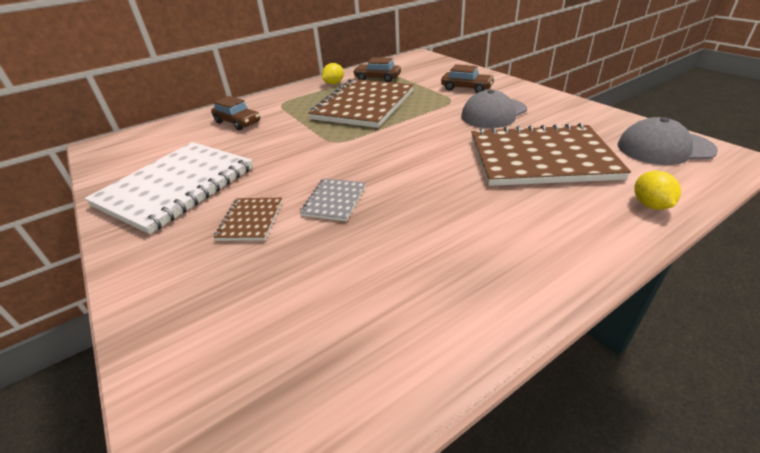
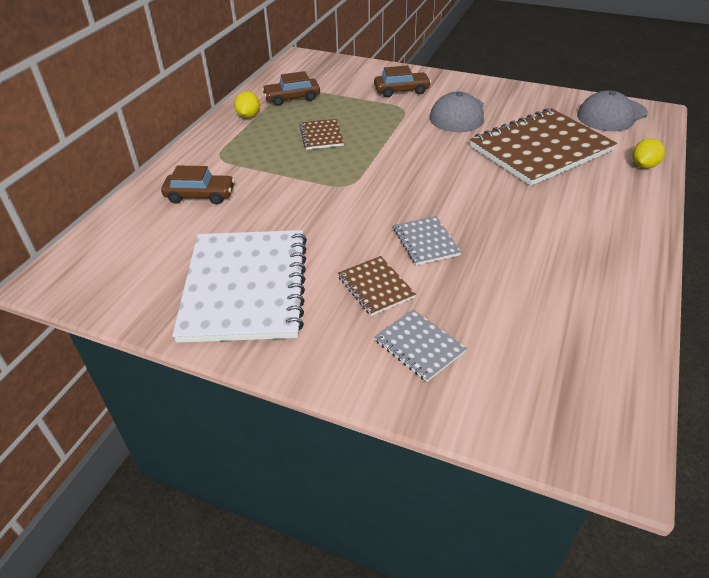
camera: 35 degrees left, 5 degrees up
brown notebook [308,79,414,128] -> brown notebook [299,119,344,150], size x0.45
yellow lemon [634,171,681,210] -> yellow lemon turned 75 degrees clockwise [632,138,665,169]
none -> grey notebook [374,309,467,382]

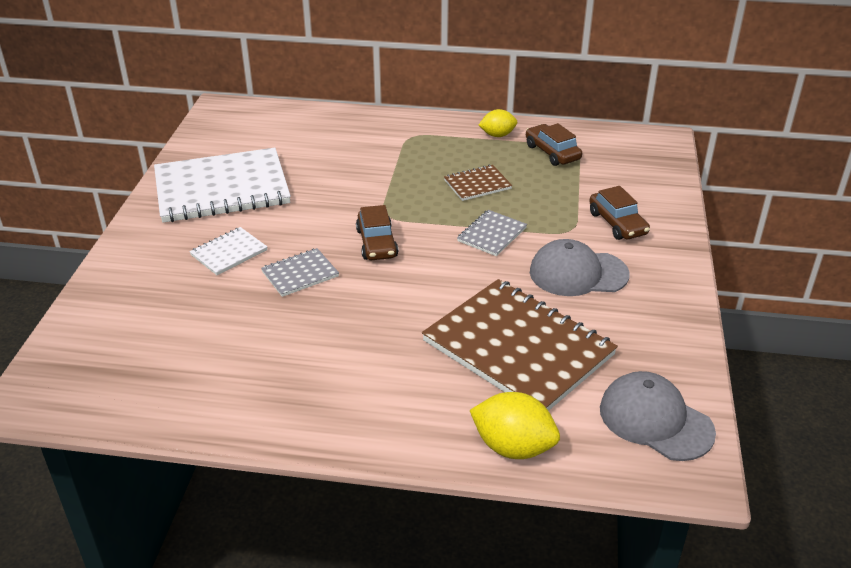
camera: 75 degrees right, 5 degrees down
brown car [161,165,235,204] -> brown car moved to [356,205,398,260]
brown notebook [338,256,416,316] -> white notebook [189,227,267,275]
grey notebook [374,309,467,382] -> grey notebook moved to [457,210,527,256]
yellow lemon [632,138,665,169] -> yellow lemon [469,392,560,459], size x1.56

